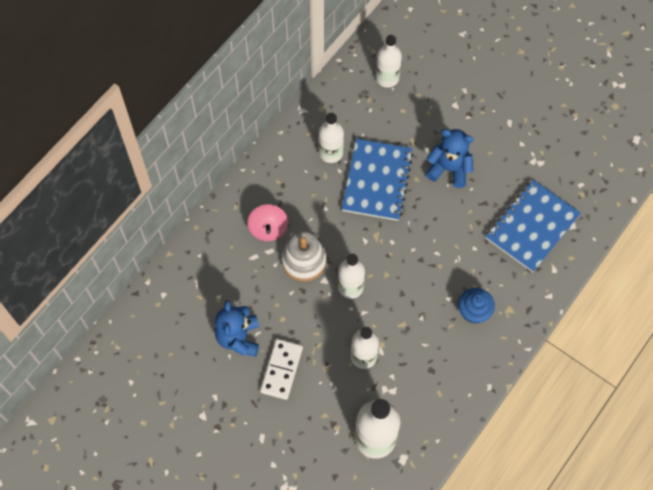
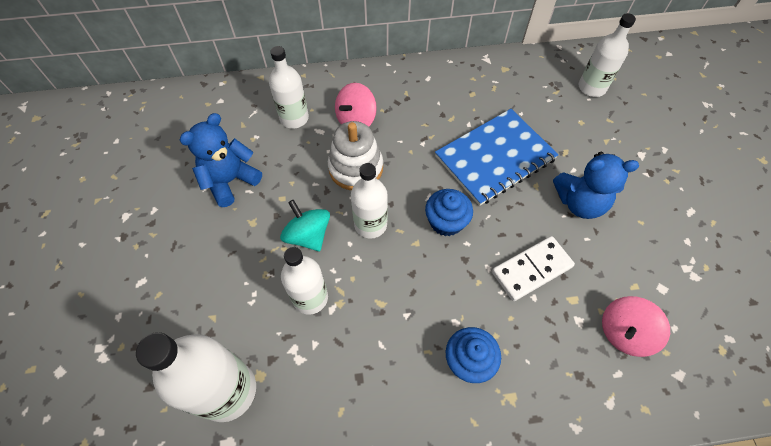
camera: 45 degrees right, 5 degrees down
white domino [260,339,303,400] -> white domino moved to [492,236,575,301]
white bottle [319,113,344,163] -> white bottle moved to [269,46,309,129]
blue teddy bear [426,129,473,188] -> blue teddy bear turned 120 degrees clockwise [553,152,639,219]
blue notebook [486,180,581,273] -> pink spinning top [602,296,670,357]
none -> turquoise spinning top [280,200,330,251]
none -> blue cupcake [425,189,473,236]

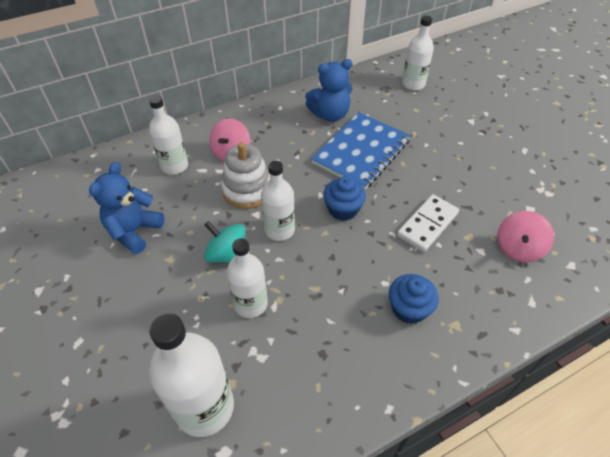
camera: 20 degrees left, 10 degrees down
blue teddy bear [553,152,639,219] -> blue teddy bear moved to [305,59,352,122]

